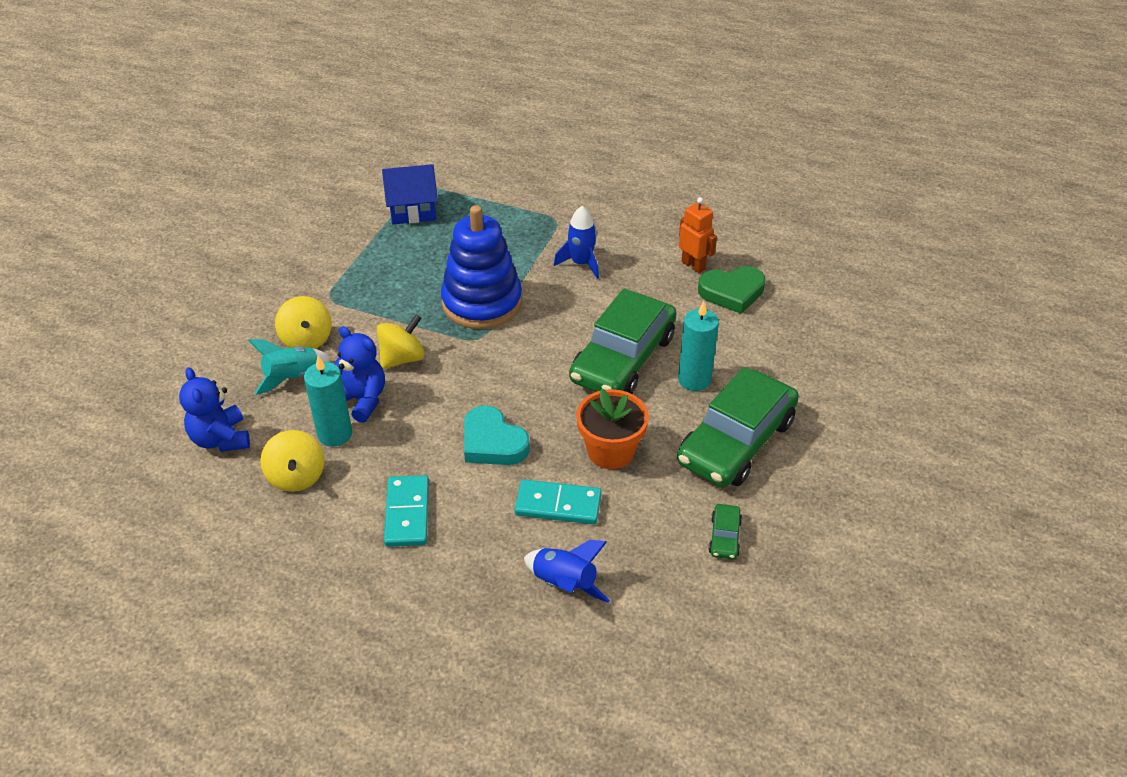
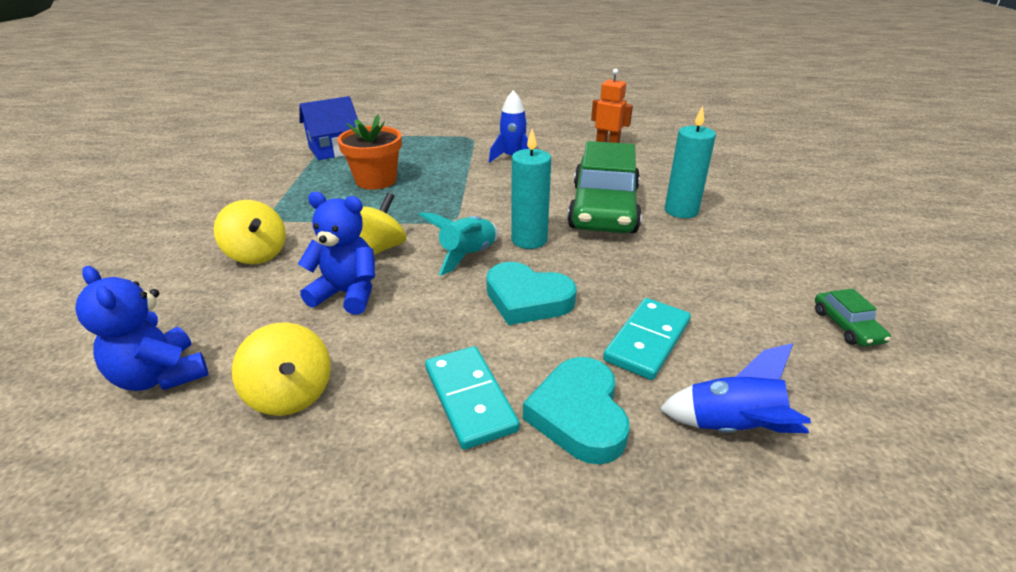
camera: 20 degrees left, 10 degrees down
turquoise rocket [248,339,331,395] -> turquoise rocket moved to [419,212,499,276]
turquoise candle [304,356,352,447] -> turquoise candle moved to [511,129,551,249]
blue stacking toy [441,205,522,329] -> none
turquoise domino [515,479,602,524] -> turquoise domino turned 45 degrees counterclockwise [603,298,691,380]
orange flower pot [576,389,649,469] -> orange flower pot moved to [337,114,402,190]
green car [677,367,799,487] -> none
green heart [698,266,766,314] -> none
none -> turquoise heart [523,357,630,464]

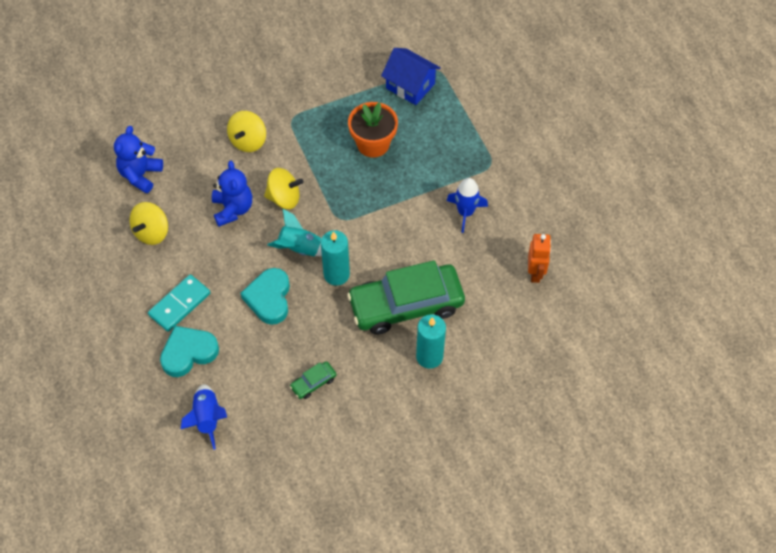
camera: 65 degrees right, 25 degrees up
turquoise domino [603,298,691,380] -> none
green car [815,289,891,347] -> green car moved to [290,361,337,399]

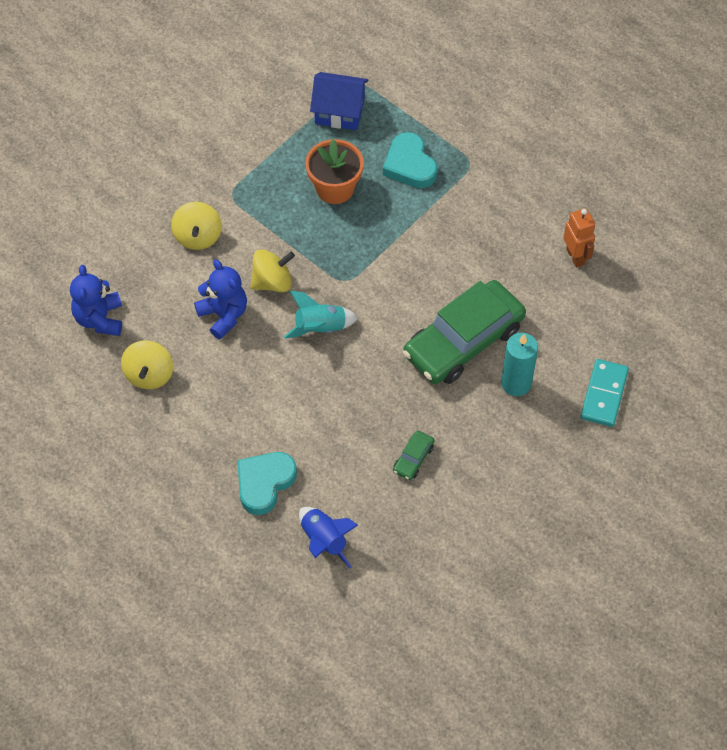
camera: 25 degrees left, 0 degrees up
turquoise domino [148,274,210,332] -> turquoise domino moved to [580,359,629,427]
turquoise heart [240,268,290,325] -> turquoise heart moved to [383,132,437,188]
turquoise candle [321,230,350,286] -> none
blue rocket [447,178,488,233] -> none

